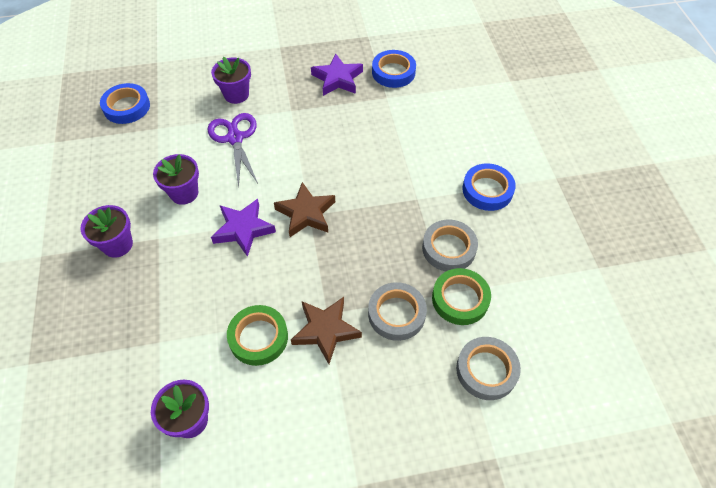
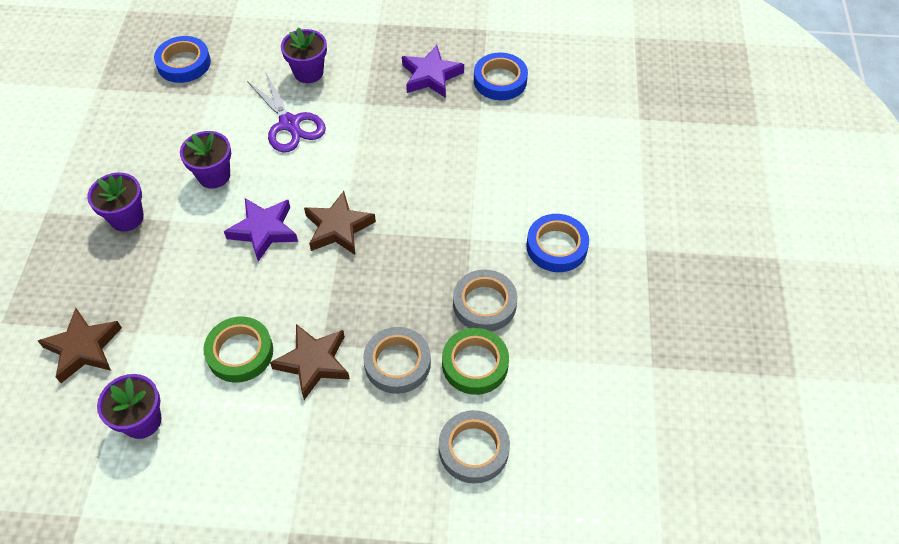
camera: 15 degrees right, 0 degrees up
purple scissors [207,113,258,188] -> purple scissors turned 150 degrees clockwise [247,71,326,153]
none -> brown star [38,308,122,383]

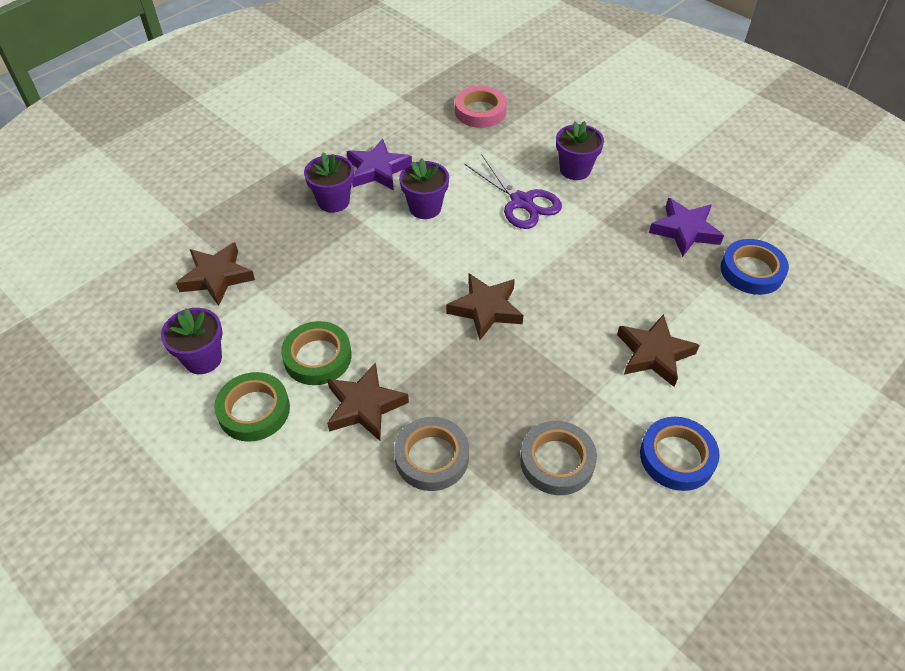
camera: 40 degrees right, 5 degrees down
blue tape [154,36,211,83] -> pink tape [455,86,507,128]
purple star [224,198,298,262] -> purple star moved to [347,139,412,190]
purple scissors [247,71,326,153] -> purple scissors turned 45 degrees counterclockwise [464,154,562,229]
grey tape [439,410,510,484] -> none
green tape [442,328,509,395] -> green tape moved to [214,372,290,442]
none -> brown star [617,314,700,387]

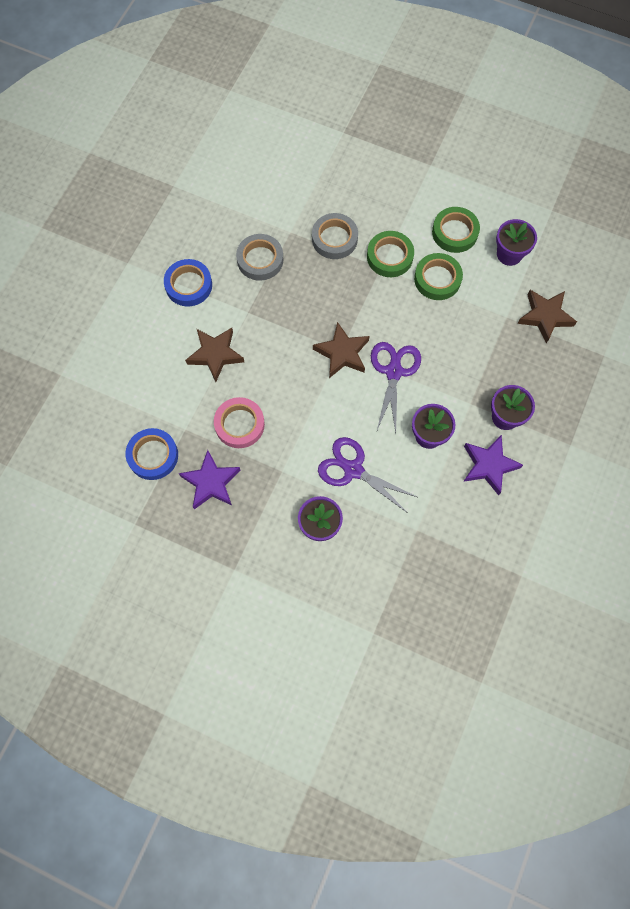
camera: 160 degrees right, 20 degrees up
brown star [327,362,409,441] -> green tape [367,231,414,277]
pink tape [455,86,507,128] -> pink tape moved to [214,397,265,448]
none -> purple scissors [371,342,421,433]

